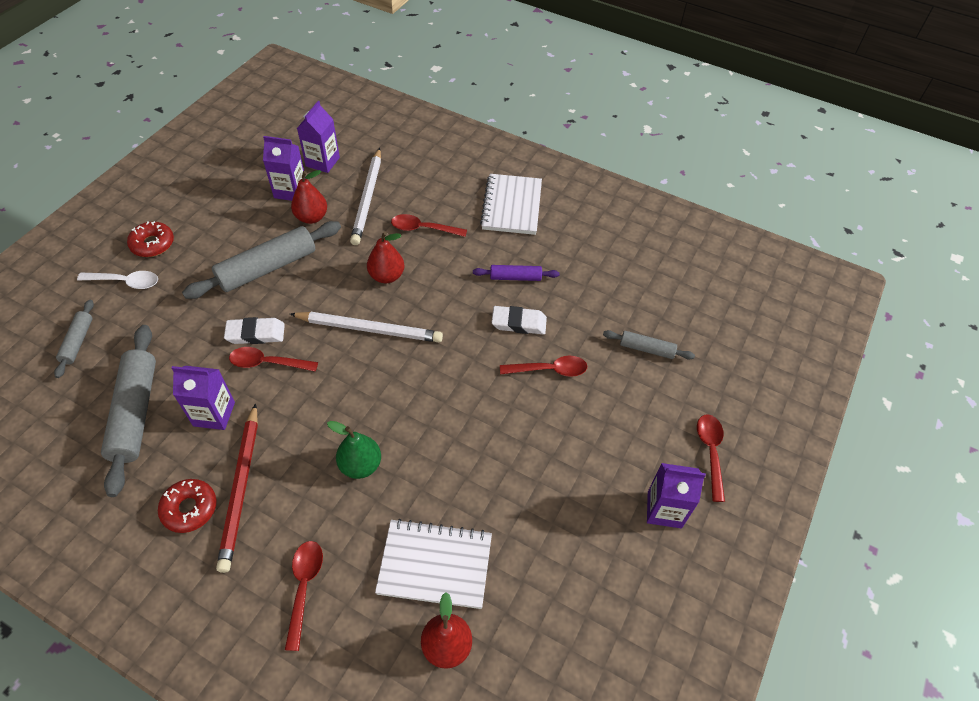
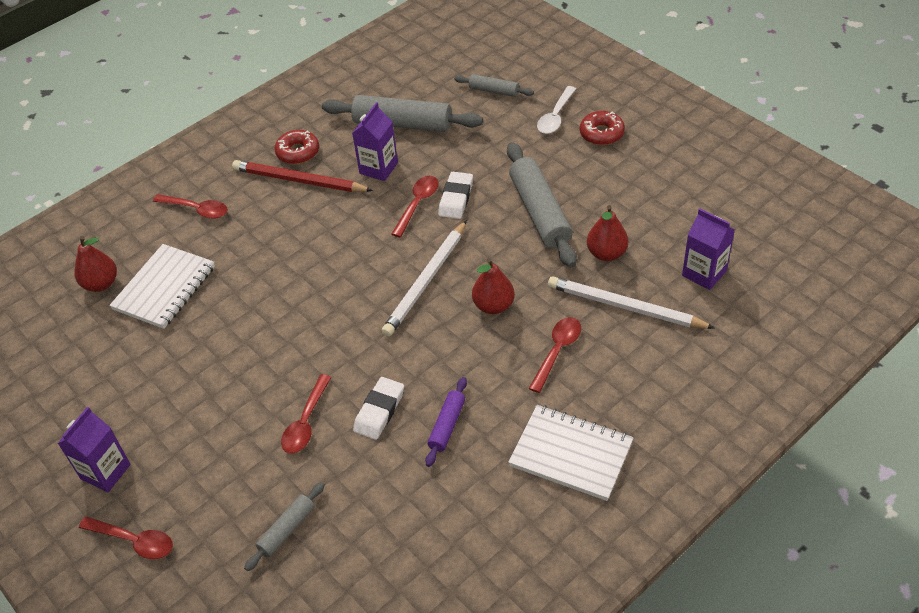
camera: 115 degrees right, 5 degrees down
purple carton [263,136,306,201] -> none
green pear [327,421,381,479] -> none

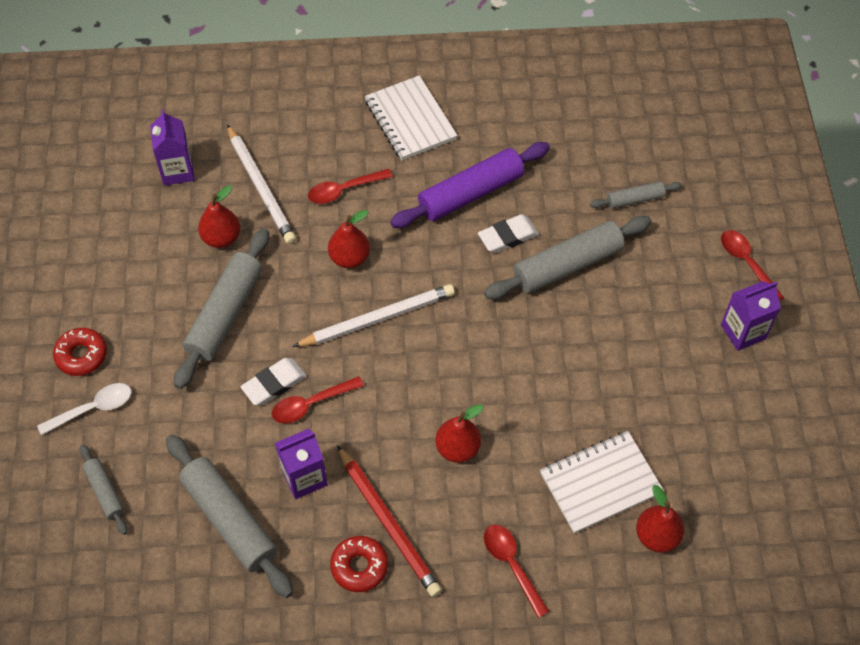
camera: 145 degrees left, 10 degrees up
red spoon [281,374,331,454] -> grey rolling pin [484,216,652,299]
purple rolling pin [425,377,467,467] -> purple rolling pin [390,142,550,228], size x1.93
none -> red pear [435,404,483,463]

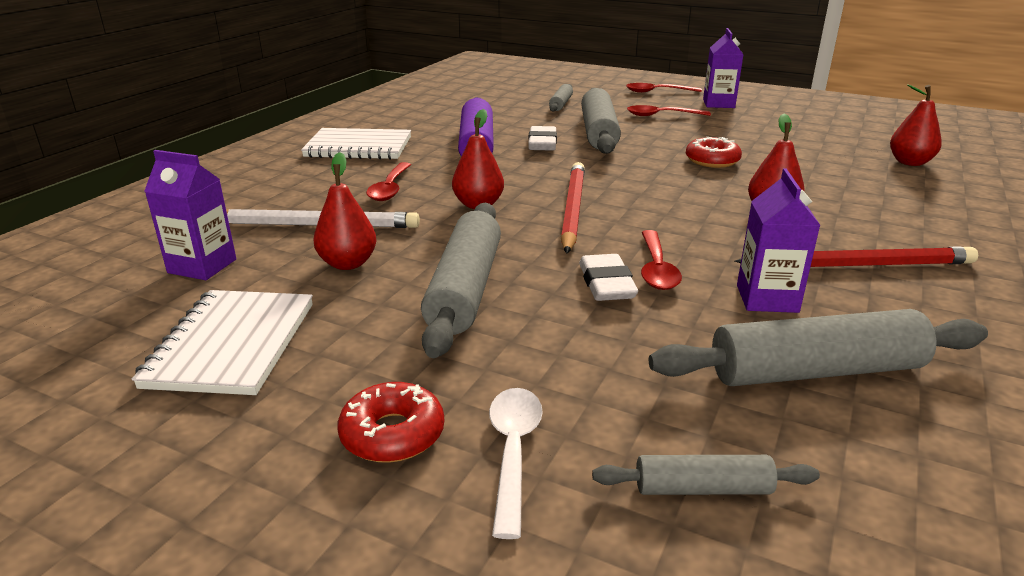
camera: 60 degrees left, 30 degrees down
grey rolling pin [174,228,269,389] -> grey rolling pin turned 45 degrees clockwise [421,203,501,358]
white pencil [292,284,455,347] -> red pencil [561,162,585,254]
red donut [330,536,388,592] -> red donut moved to [686,137,742,168]
red spoon [484,525,549,618] -> red spoon moved to [627,105,711,116]
white notebook [540,431,664,534] -> white notebook moved to [132,290,313,395]

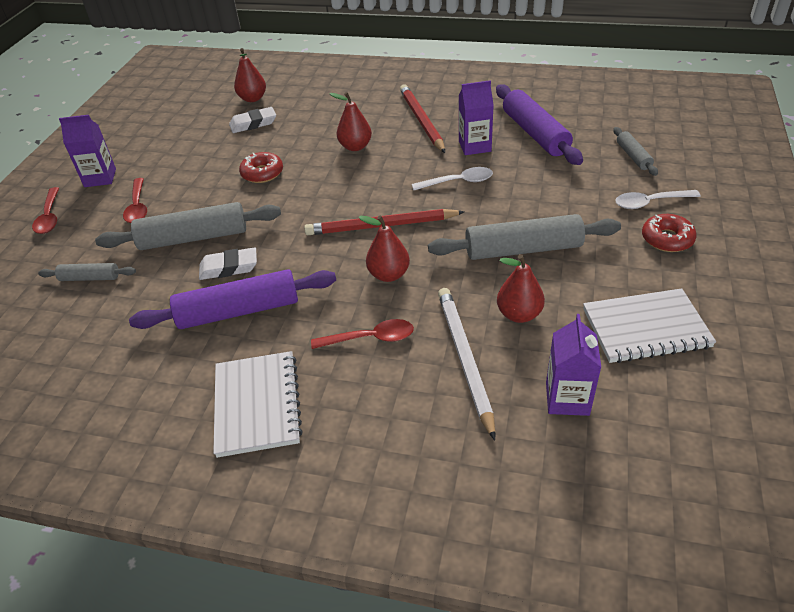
camera: 100 degrees left, 15 degrees up
white eraser [579,254,638,301] -> white eraser moved to [229,107,276,133]
red spoon [641,230,682,290] -> white spoon [412,167,493,190]
grey rolling pin [649,309,988,386] -> purple rolling pin [496,84,583,165]

